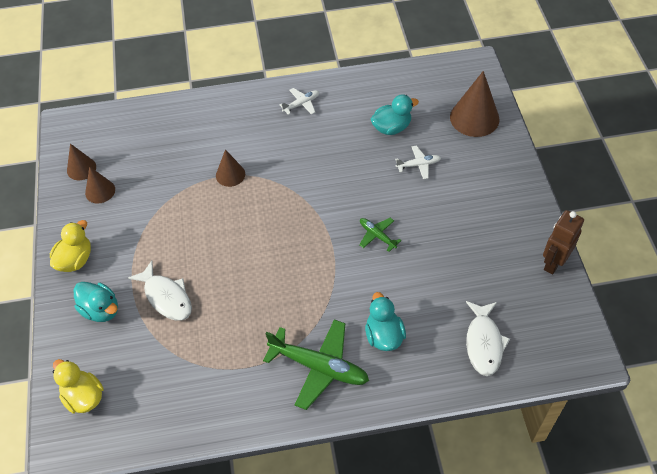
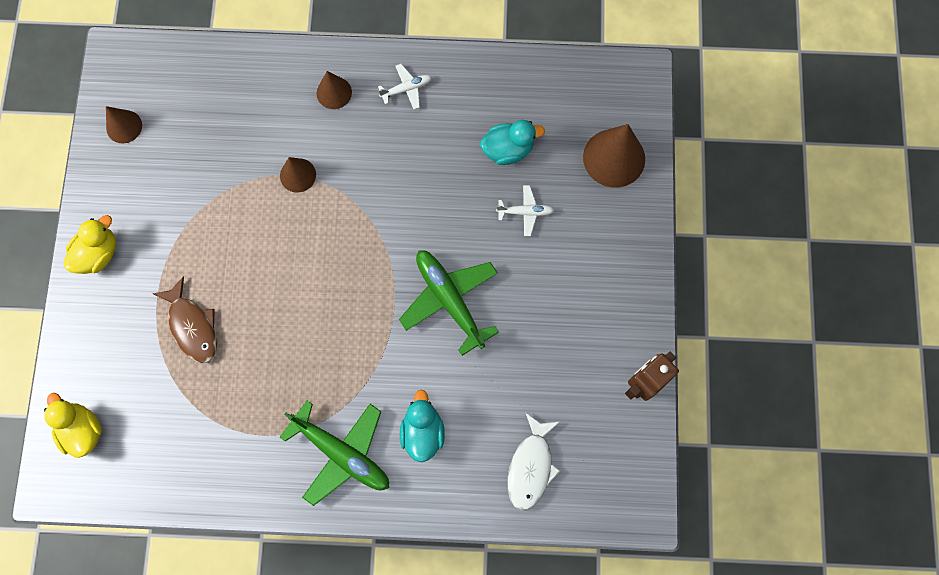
camera: 10 degrees right, 20 degrees up
turquoise duck [74,282,118,322] -> none
brown cone [85,166,115,204] -> brown cone moved to [317,71,352,109]
white fish [128,260,192,321] -> brown fish [153,276,217,363]
green plane [359,218,401,252] -> green plane [399,250,499,356], size x1.99

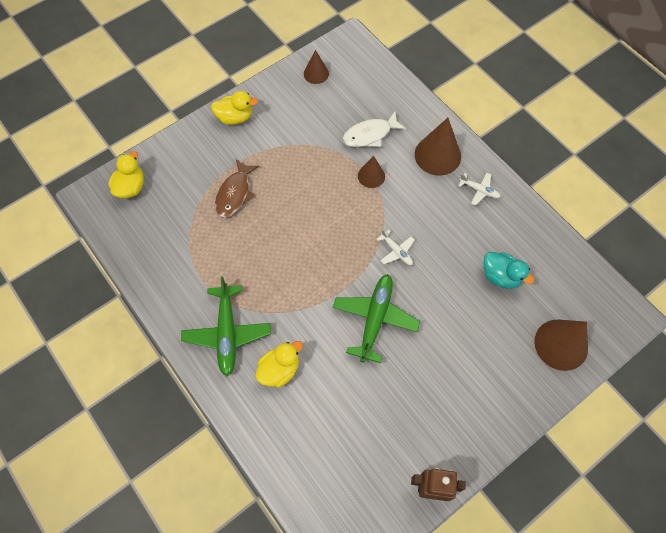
camera: 50 degrees right, 10 degrees down
brown cone [317,71,352,109] -> brown cone [415,118,461,176], size x1.73
turquoise duck [400,390,445,462] -> yellow duck [255,341,303,388]
white plane [496,185,554,236] -> white plane moved to [377,229,415,265]
white fish [507,412,560,511] -> white fish moved to [342,112,406,147]

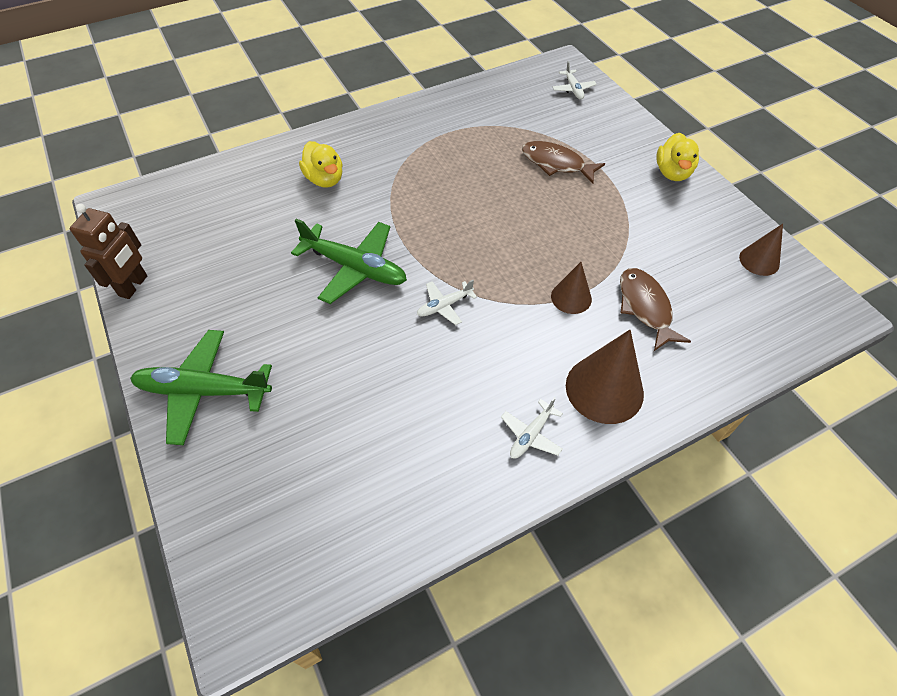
camera: 100 degrees right, 10 degrees down
yellow duck [108,151,144,198] -> white plane [553,61,597,100]
green plane [181,276,271,376] -> green plane moved to [130,330,272,445]
white fish [342,112,406,147] -> brown fish [620,268,691,351]
turquoise duck [484,252,534,289] -> none
brown cone [535,320,588,371] -> none

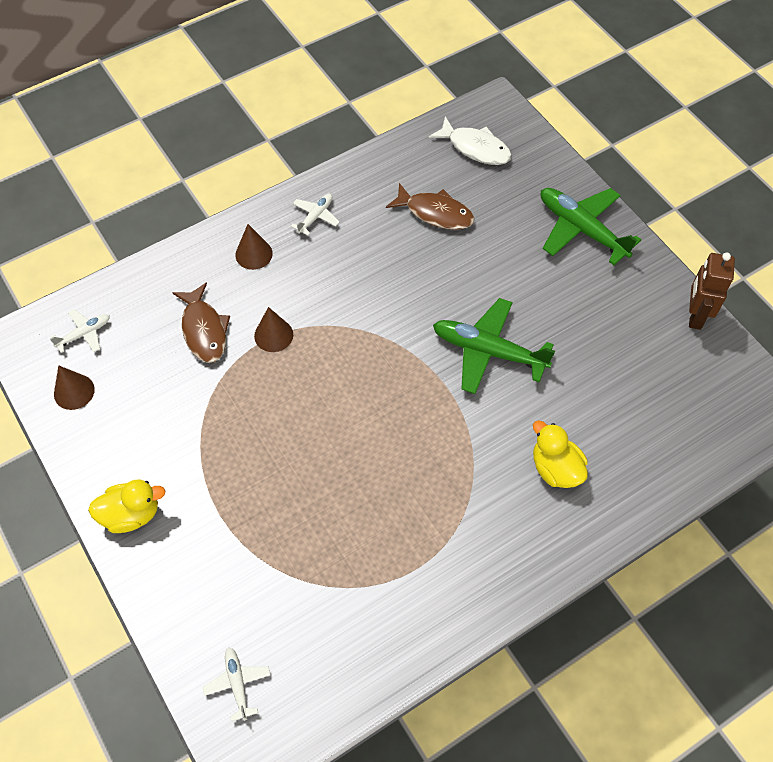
camera: 175 degrees right, 5 degrees up
green plane [130,330,272,445] -> green plane turned 135 degrees counterclockwise [541,188,641,265]
white plane [417,280,477,325] -> white plane moved to [50,309,110,353]
brown fish [522,141,605,184] -> brown fish moved to [386,183,474,230]
brown cone [566,330,644,424] -> brown cone [235,224,273,270], size x0.58
yellow duck [656,133,699,181] -> yellow duck turned 75 degrees clockwise [88,479,166,533]
none -> white fish [429,116,512,165]

